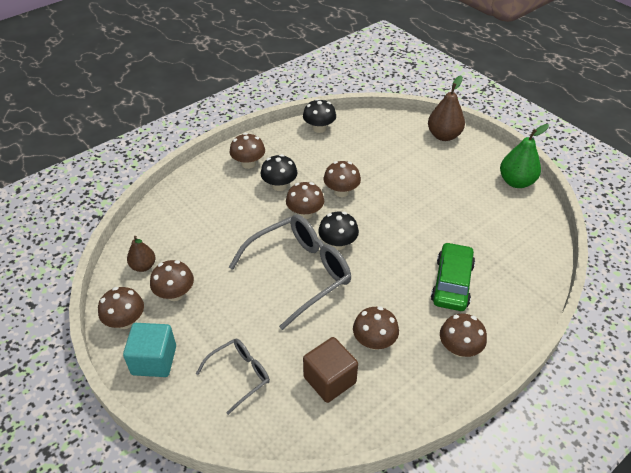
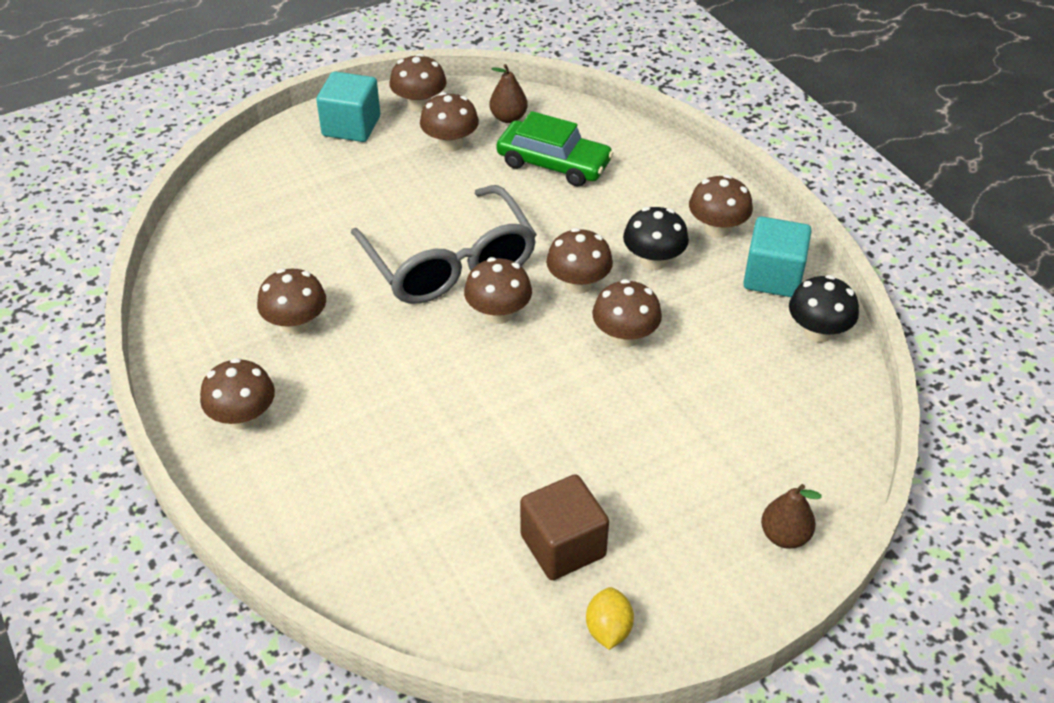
camera: 100 degrees right, 0 degrees up
grey glasses [196,338,270,415] -> none
brown cube [303,337,358,403] -> brown cube moved to [520,474,609,580]
black mushroom [318,212,359,250] -> brown mushroom [464,257,532,324]
brown pear [428,75,465,141] -> brown pear [761,484,822,549], size x0.62
green car [431,242,475,311] -> green car moved to [496,111,613,187]
green pear [500,124,549,188] -> yellow lemon [586,587,634,650]
none -> turquoise cube [743,217,812,297]

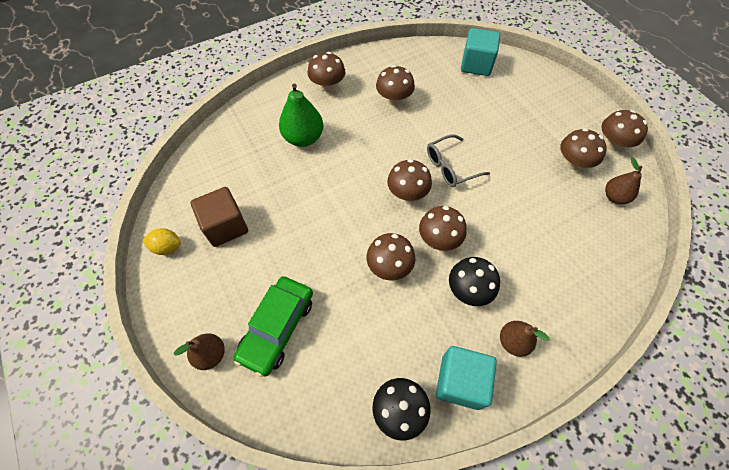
camera: 90 degrees right, 15 degrees up
turquoise cube [316,71,380,142] -> turquoise cube moved to [461,28,500,76]
grey glasses [351,185,537,304] -> grey glasses [427,134,490,187], size x0.54
green car [496,111,613,187] -> green car moved to [234,276,313,377]
brown mushroom [689,175,753,238] -> brown pear [500,321,549,357]
none -> green pear [279,84,323,147]

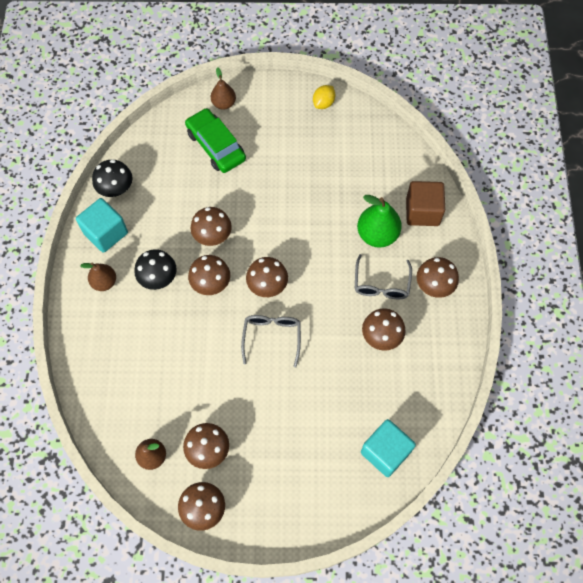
camera: 120 degrees right, 5 degrees up
brown cube [191,187,248,247] -> brown cube moved to [406,181,445,226]
none -> grey glasses [355,254,412,299]

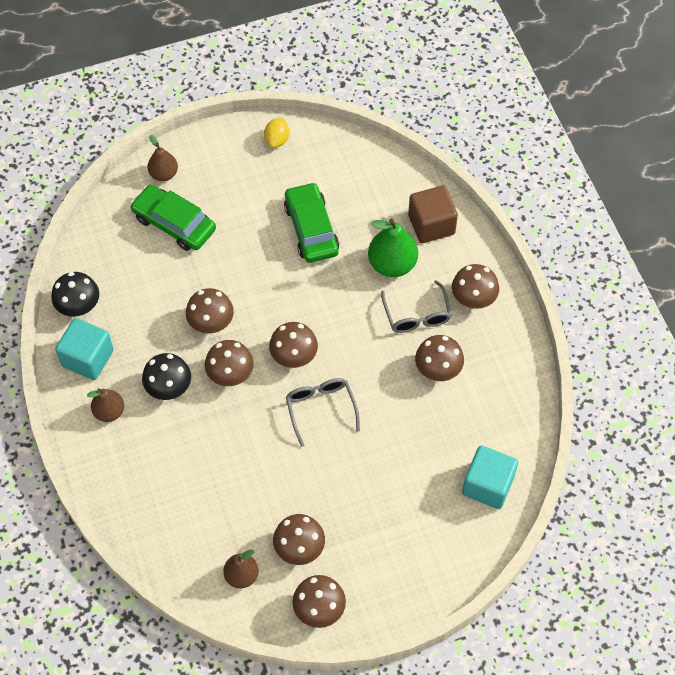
camera: 20 degrees left, 5 degrees down
none -> green car [284,182,339,263]

